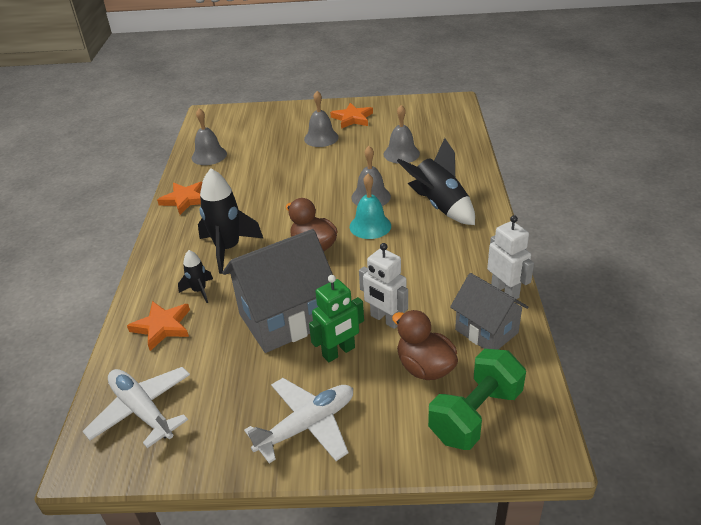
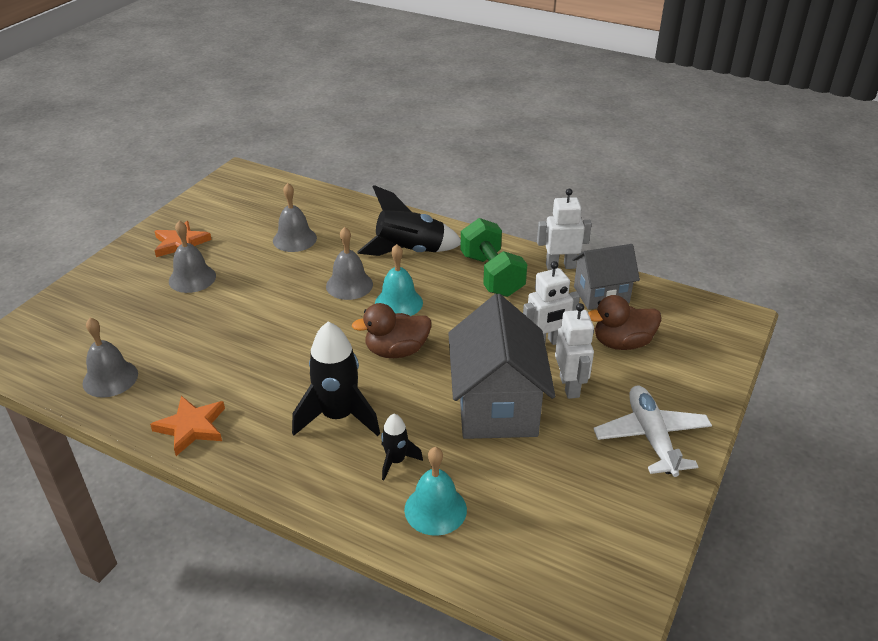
camera: 65 degrees left, 0 degrees up
white plane [83,367,190,448] -> none
orange star [127,301,190,351] -> turquoise bell [404,447,467,536]
green robot [309,275,364,362] -> white robot [555,303,594,399]
green dumbbell [428,349,526,450] -> green dumbbell moved to [460,218,528,297]

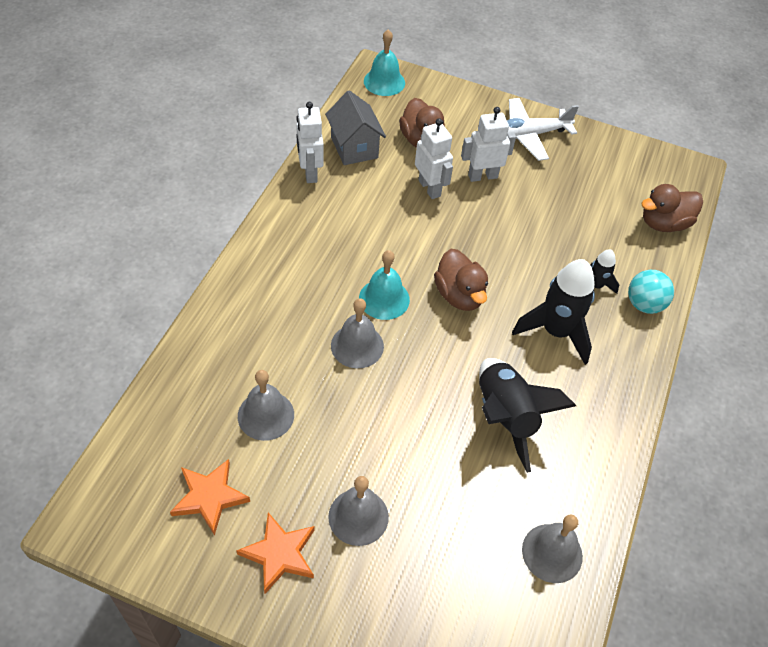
camera: 100 degrees left, 15 degrees up
orange star [150,396,225,456] -> orange star moved to [170,459,250,536]
black rocket [357,185,461,256] -> black rocket moved to [479,358,576,473]
turquoise bell [404,447,467,536] -> turquoise bell moved to [364,29,405,96]
grey house [448,294,555,439] -> none
green dumbbell [460,218,528,297] -> none
none -> turquoise ball [628,270,674,314]
none -> brown duck [641,184,703,232]

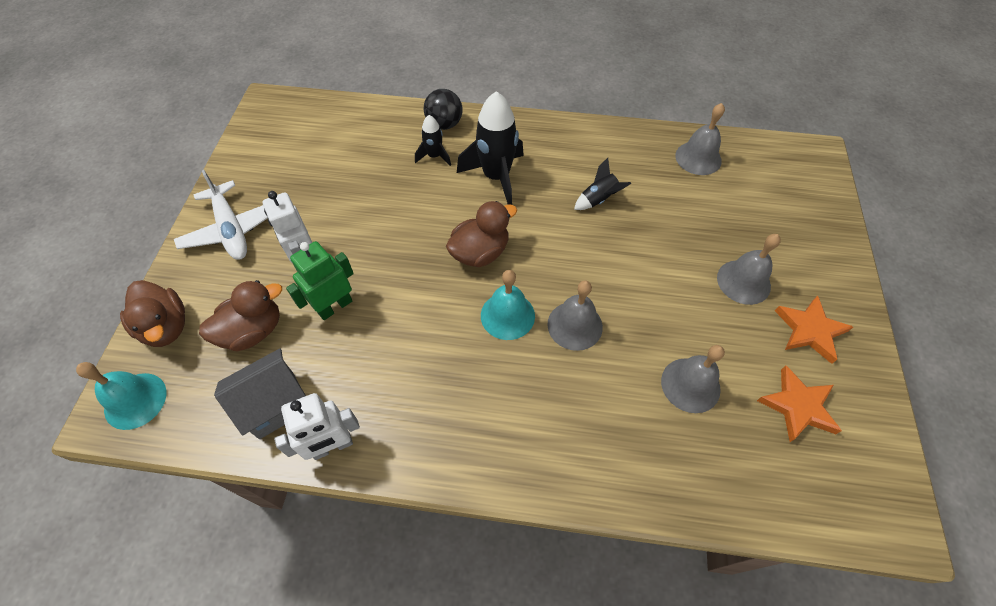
camera: 100 degrees left, 5 degrees up
white robot [415,118,453,199] -> green robot [286,241,354,320]
black rocket [479,358,576,473] -> black rocket [574,158,631,210], size x0.52
turquoise ball [628,270,674,314] -> black ball [424,89,463,130]
brown duck [641,184,703,232] -> brown duck moved to [120,280,185,347]

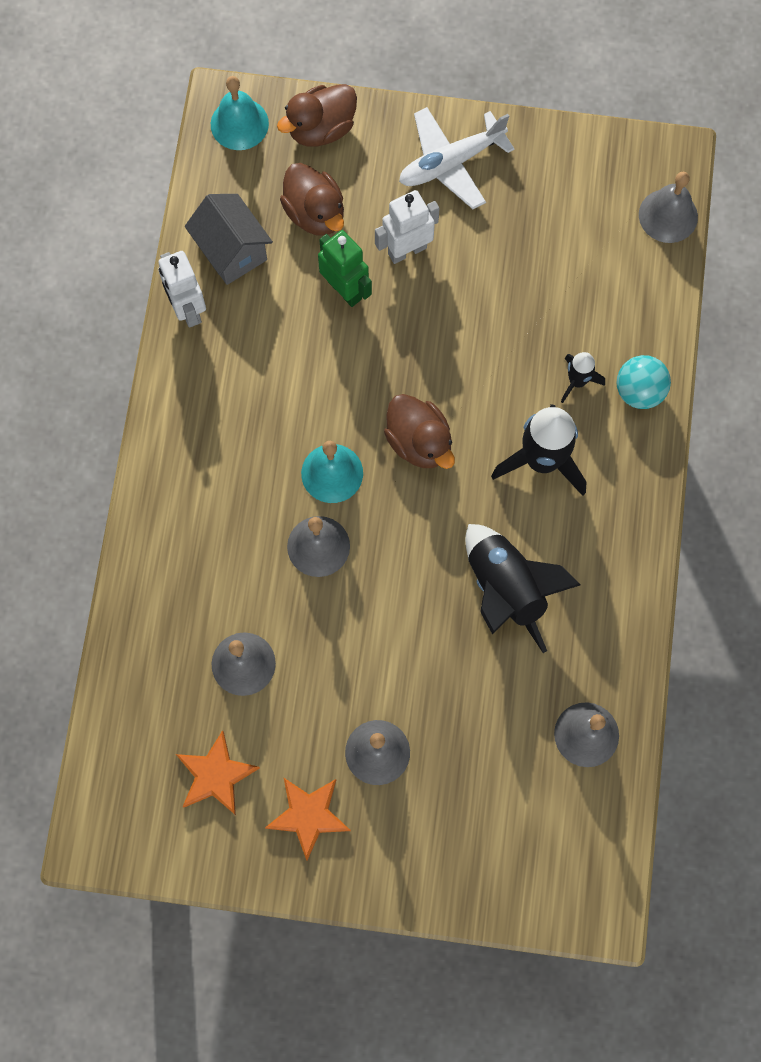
camera: 90 degrees right, 15 degrees up
black ball [424,89,463,130] -> turquoise ball [616,355,671,409]
black rocket [574,158,631,210] -> black rocket [465,524,581,653], size x1.92
none -> grey bell [639,172,698,243]

